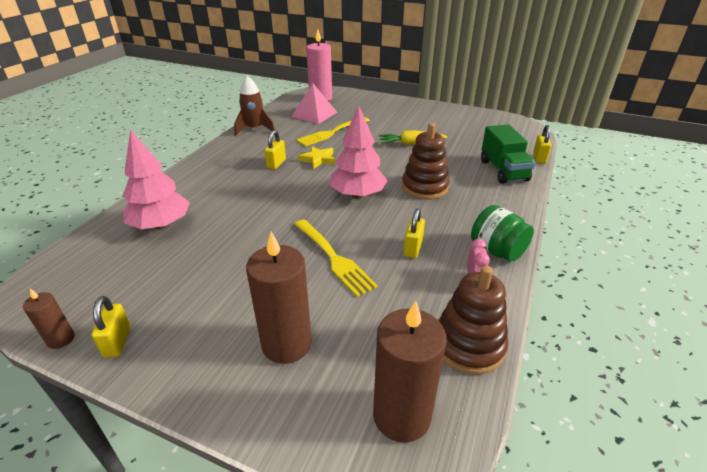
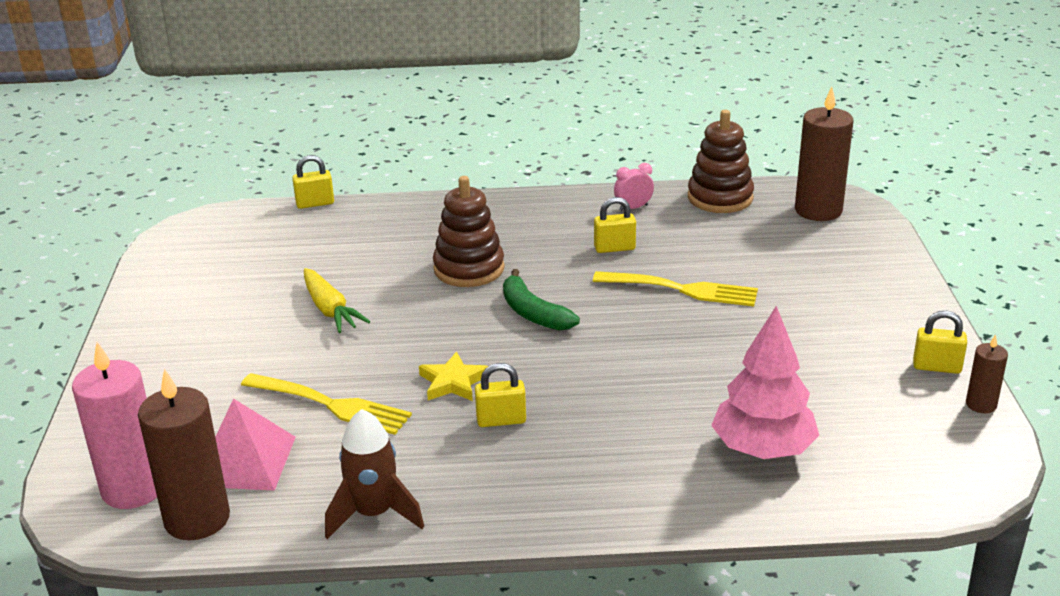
camera: 115 degrees left, 5 degrees down
yellow padlock [91,296,131,358] -> yellow padlock turned 45 degrees clockwise [913,311,967,374]
brown candle [246,232,312,364] -> brown candle moved to [138,369,230,540]
yellow fork [294,219,378,297] -> yellow fork turned 75 degrees clockwise [593,271,758,306]
pink tree [330,105,388,199] -> green banana [503,269,580,331]
green jar [471,205,534,262] -> none
green truck [481,125,536,184] -> none

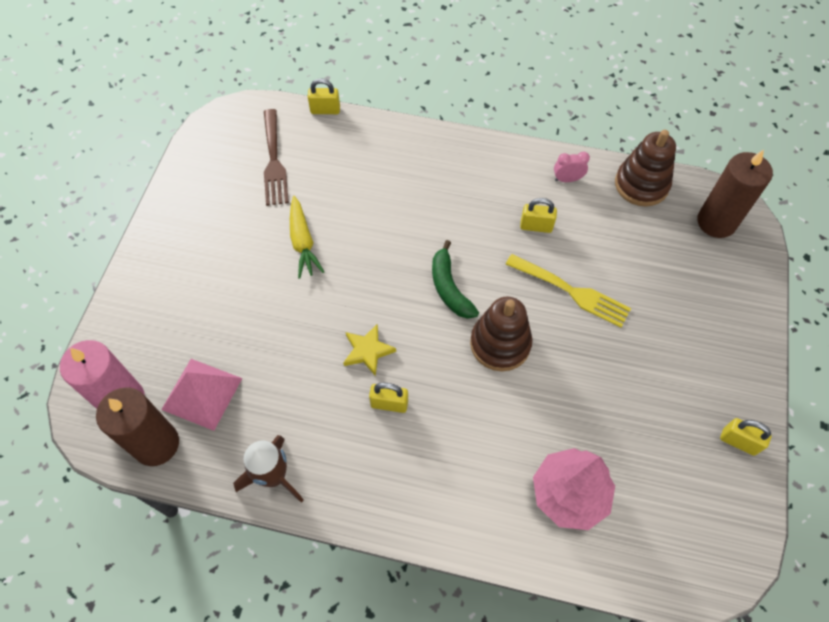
camera: 15 degrees right, 30 degrees up
yellow fork [241,373,412,435] -> none
brown stacking toy [433,176,505,287] -> brown stacking toy moved to [470,296,532,371]
brown candle [966,334,1008,413] -> none
none -> brown fork [264,109,289,206]

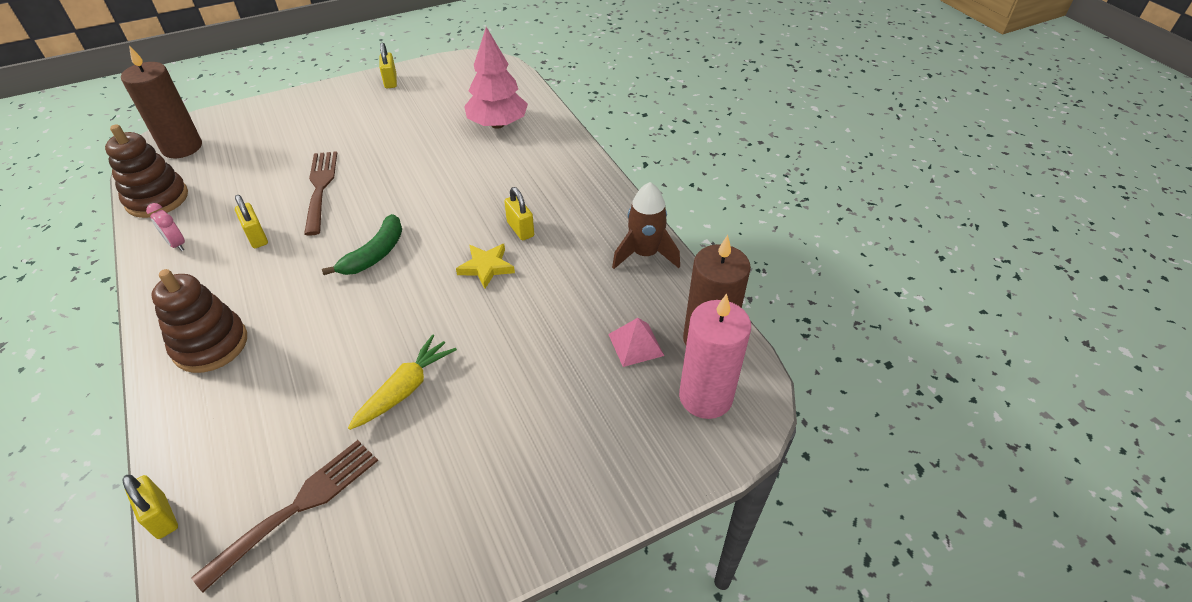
camera: 130 degrees left, 15 degrees down
pink pyramid [161,359,242,431] -> pink pyramid [608,318,664,367], size x0.65
brown stacking toy [470,296,532,371] -> brown stacking toy moved to [151,269,247,373]
yellow fork [505,254,631,328] -> brown fork [304,151,337,236]

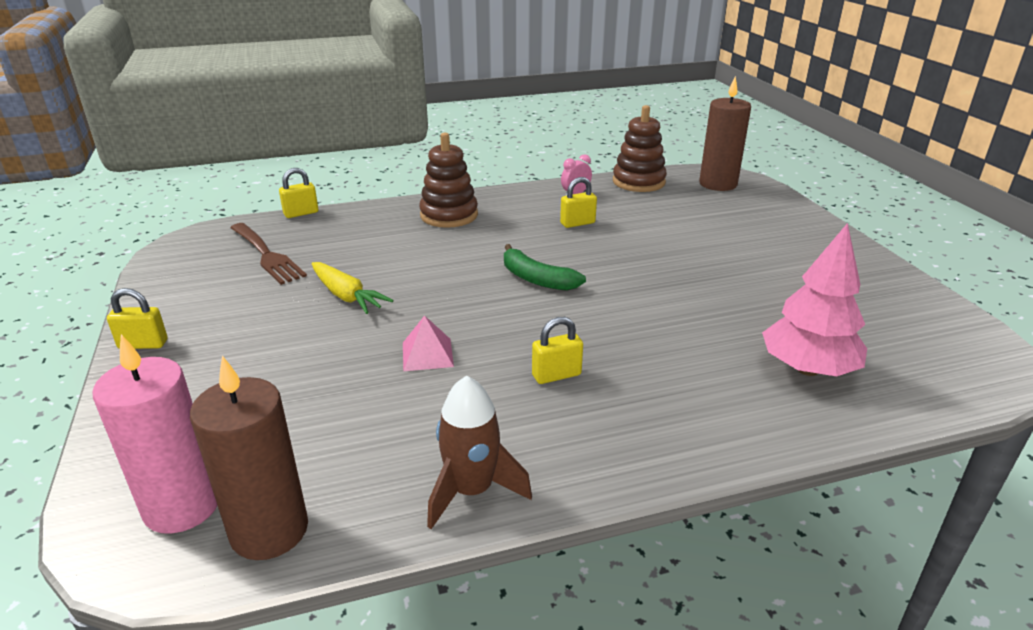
camera: 100 degrees right, 15 degrees down
brown fork [304,151,337,236] -> none
yellow padlock [380,42,397,88] -> yellow padlock moved to [107,288,168,349]
yellow star [456,244,515,289] -> none
pink pyramid [608,318,664,367] -> pink pyramid moved to [403,315,454,371]

